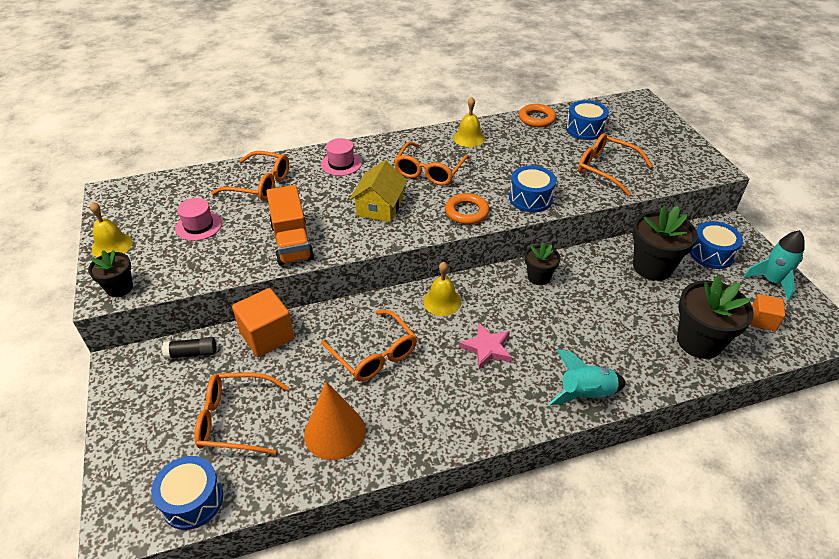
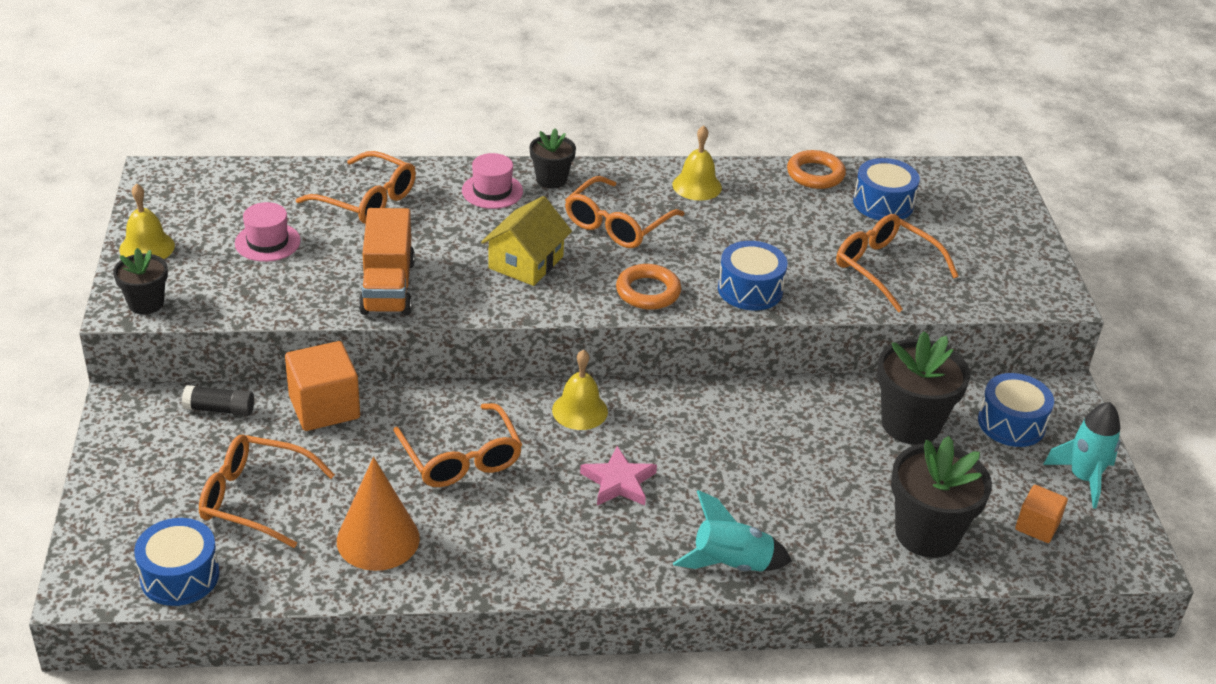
camera: 10 degrees right, 5 degrees down
black flower pot [525,242,561,285] -> black flower pot moved to [529,128,576,188]

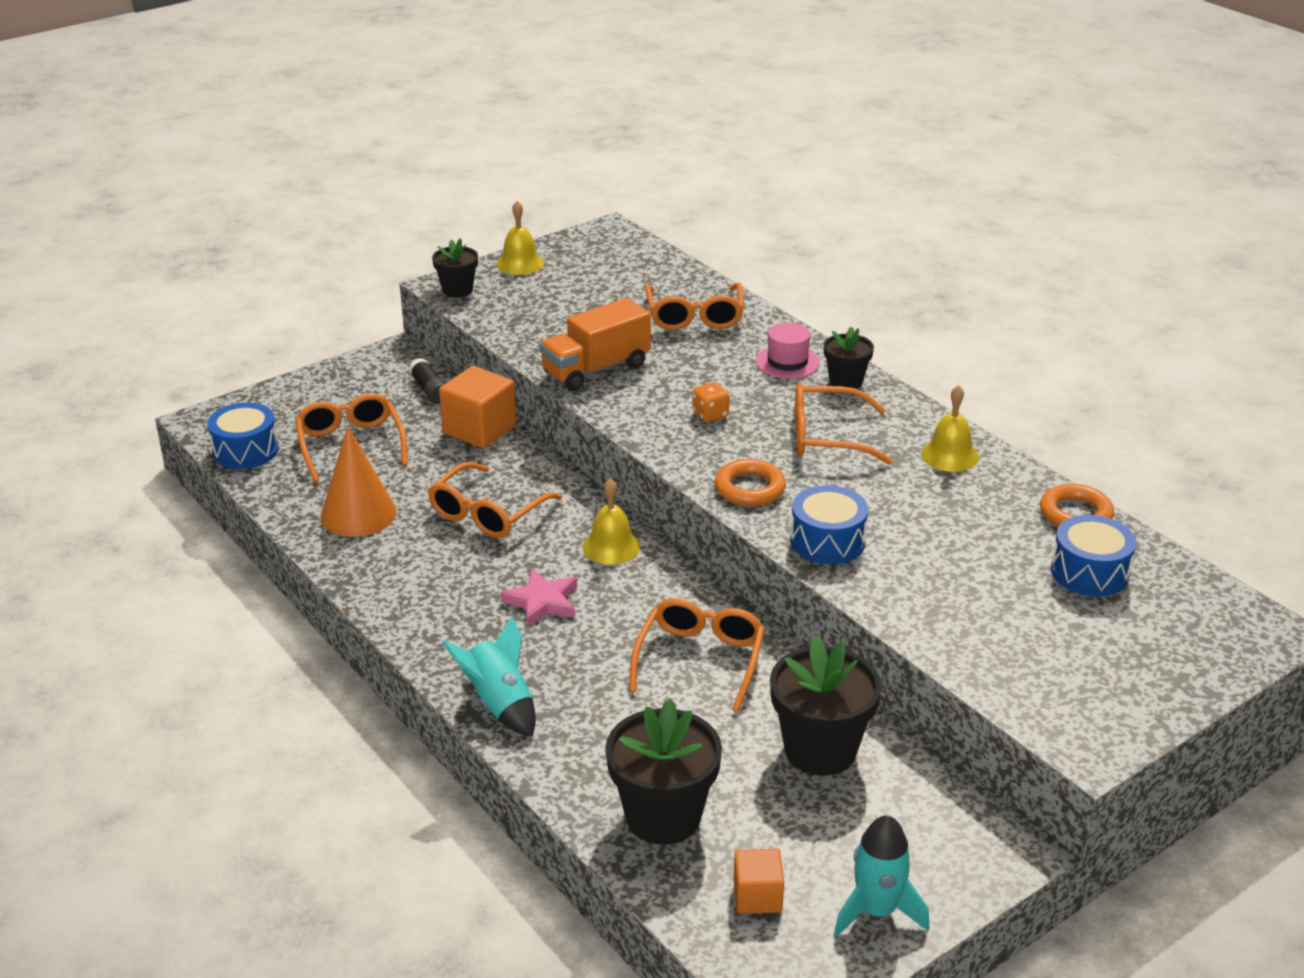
camera: 60 degrees right, 5 degrees down
pink hat [235,202,301,262] -> none
yellow house [481,196,572,286] -> orange dice [692,382,729,422]
orange glasses [836,214,959,312] -> orange glasses moved to [629,598,765,712]
blue drum [978,373,1054,447] -> none

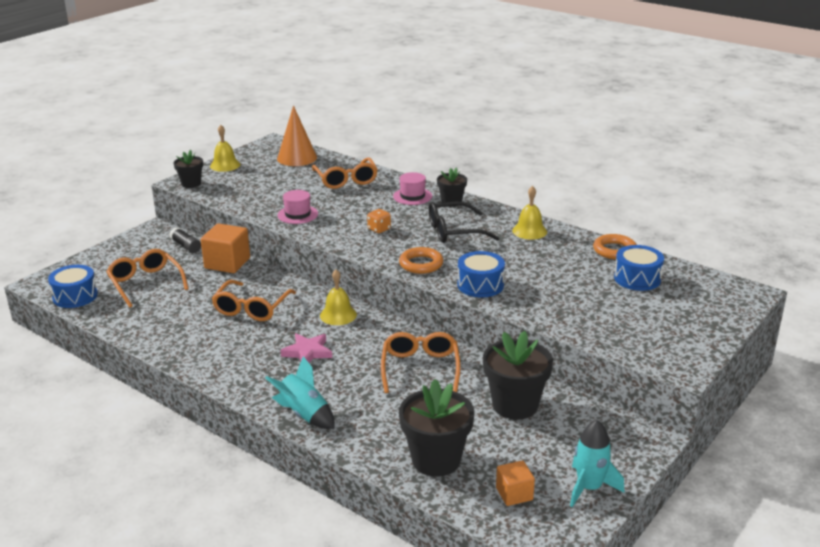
camera: 15 degrees left, 5 degrees down
orange cone [320,426,397,537] -> orange cone moved to [277,105,317,166]
orange truck [539,298,651,391] -> pink hat [277,190,318,224]
orange glasses [795,383,893,465] -> black glasses [429,202,499,243]

